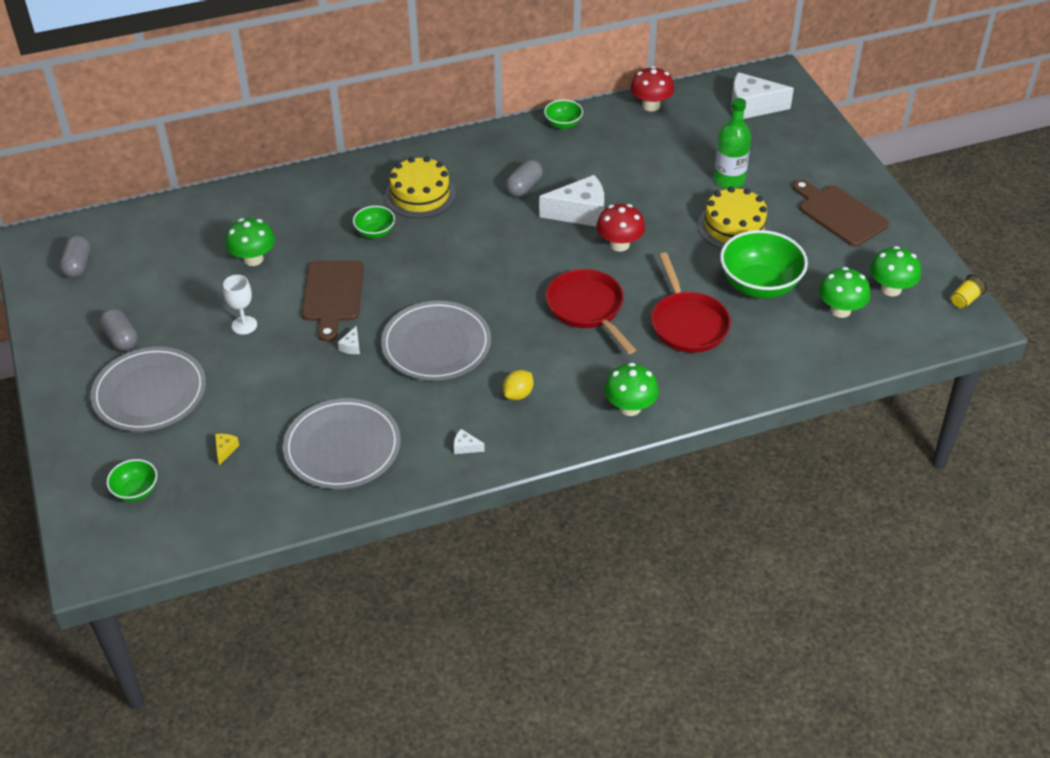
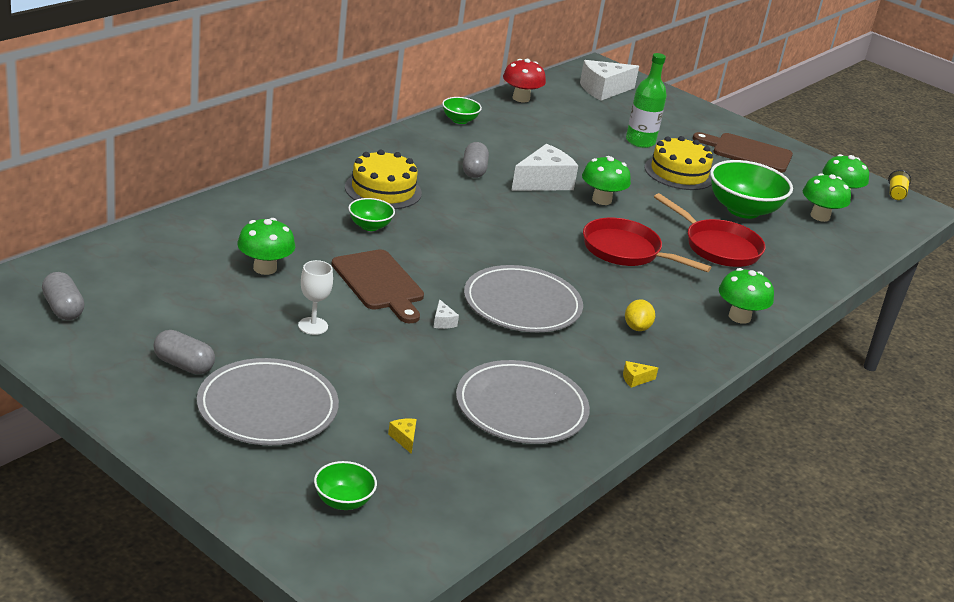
camera: 35 degrees left, 15 degrees down
white cheese [454,429,485,454] -> yellow cheese [623,361,658,388]
red mushroom [596,204,645,252] -> green mushroom [582,156,631,205]

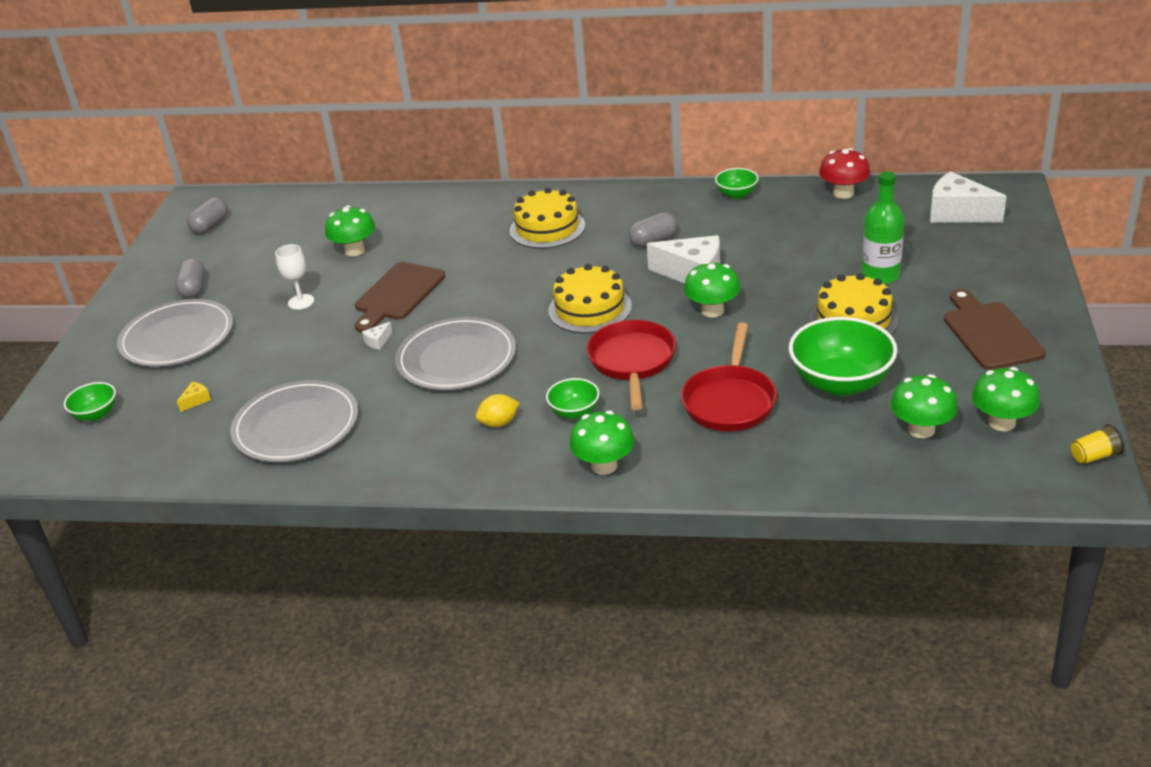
camera: 65 degrees right, 5 degrees up
green bowl [348,198,395,231] -> green bowl moved to [546,378,599,419]
yellow cheese [623,361,658,388] -> none
none -> yellow cake [548,264,632,333]

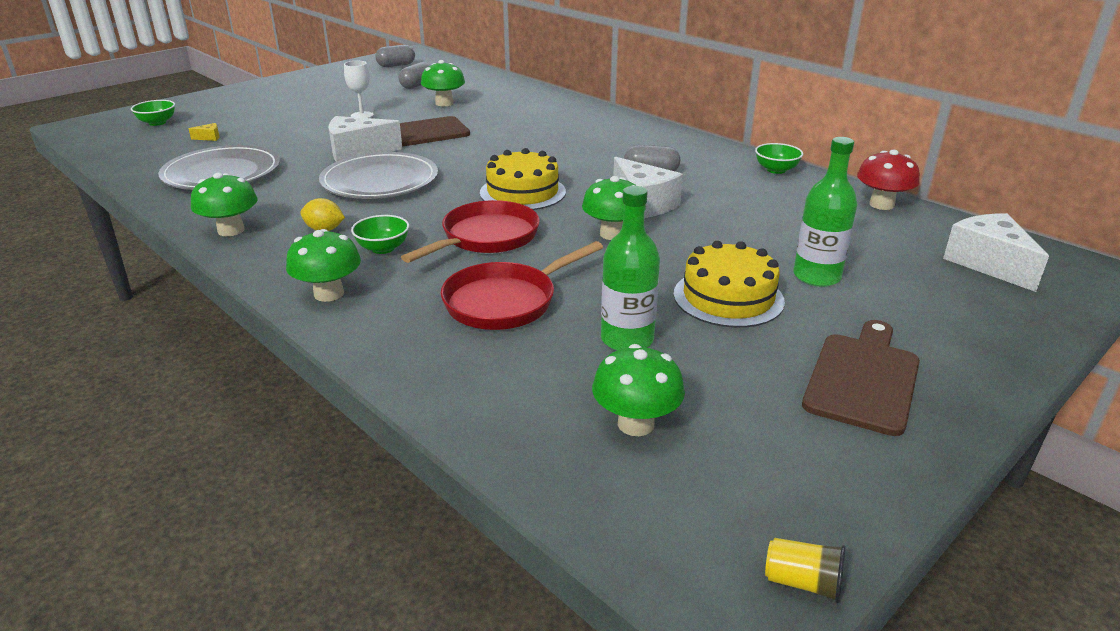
camera: 35 degrees right, 5 degrees down
grey plate [117,299,233,367] -> none
grey capsule [175,258,205,299] -> grey capsule moved to [398,62,431,89]
white cheese [362,322,392,350] -> white cheese [329,116,403,162], size x2.46
yellow cake [510,188,585,249] -> none
green bowl [789,317,897,396] -> green bottle [601,186,660,351]
green mushroom [972,367,1040,431] -> green mushroom moved to [191,173,258,236]

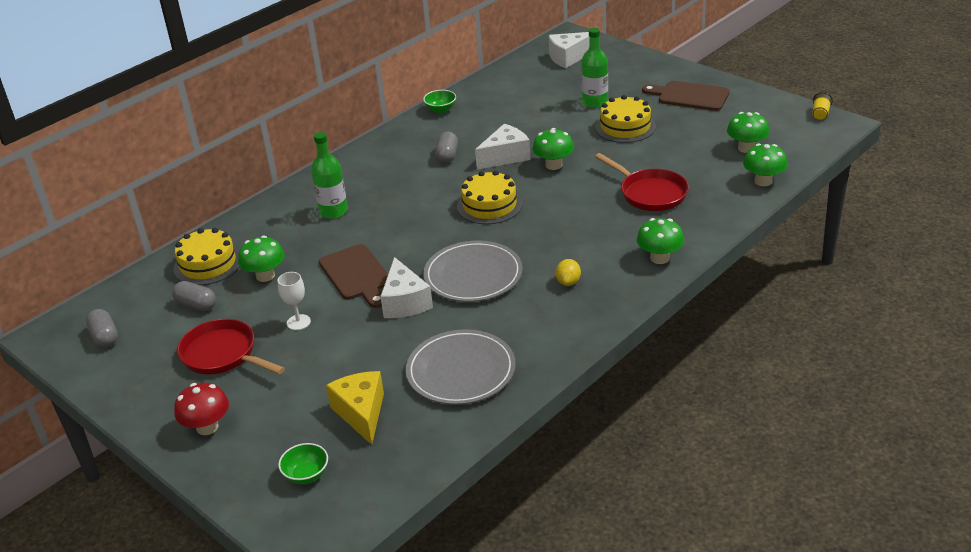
camera: 90 degrees left, 5 degrees up
yellow cheese [188,123,220,141] -> yellow cheese [326,371,384,445], size x2.46
green mushroom [191,173,258,236] -> green mushroom moved to [743,143,788,186]
green bowl [351,215,409,254] -> none
red pan [401,200,540,263] -> red pan moved to [177,319,285,374]
green bottle [601,186,660,351] -> green bottle moved to [311,132,348,219]
red mushroom [857,149,920,210] -> red mushroom moved to [174,383,229,435]
none -> yellow cake [173,228,240,285]

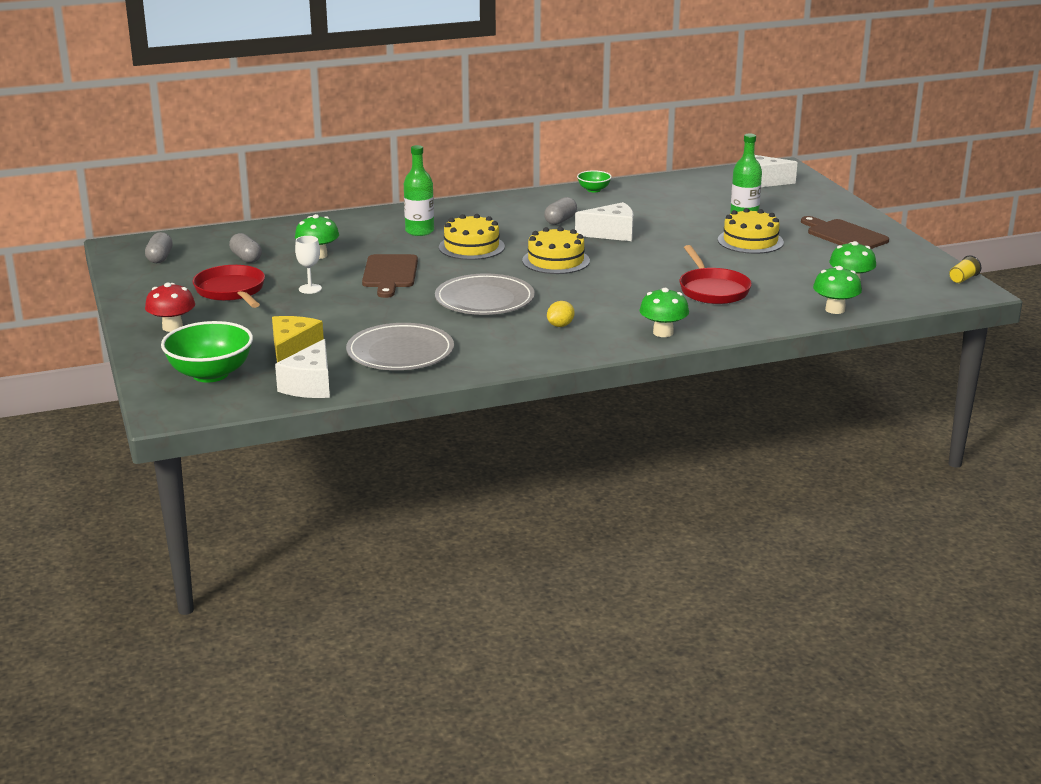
camera: 25 degrees right, 10 degrees down
yellow cake [173,228,240,285] -> yellow cake moved to [439,214,505,260]
green bowl [278,443,328,484] -> green bowl [161,321,253,383], size x1.96
white cheese [380,257,433,318] -> white cheese moved to [275,339,330,398]
green mushroom [533,128,574,170] -> none

